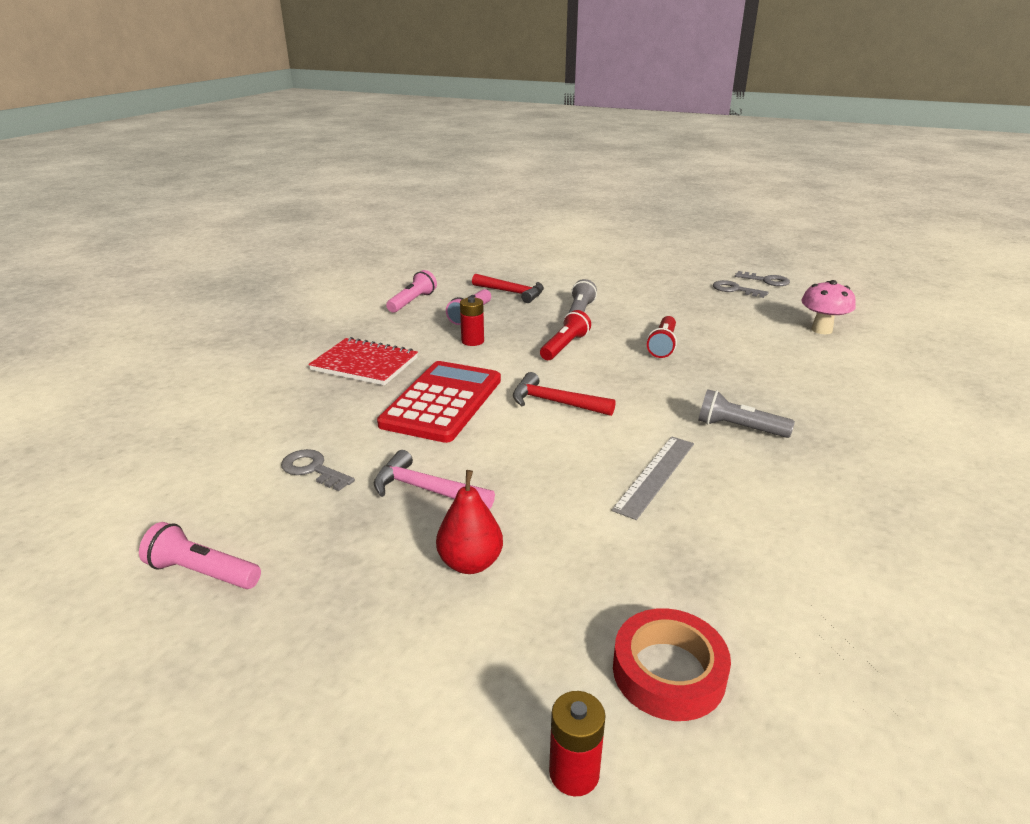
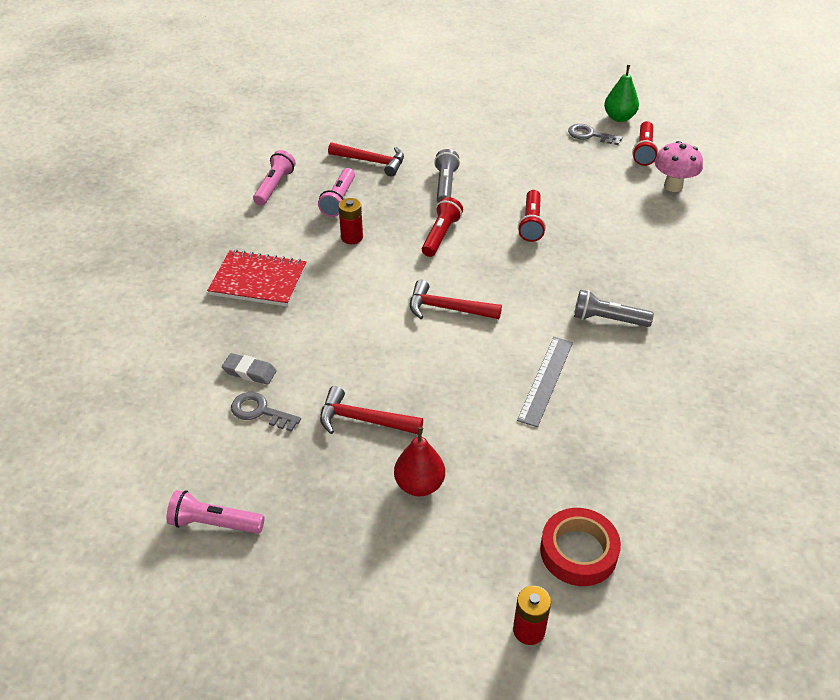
camera: 10 degrees left, 15 degrees up
pink hammer [374,450,495,510] -> red hammer [320,386,423,434]
red calculator [377,361,501,443] -> none
grey key [735,271,790,286] -> green pear [604,65,639,122]
none -> grey eraser [222,353,277,385]
none -> red flashlight [632,121,658,166]

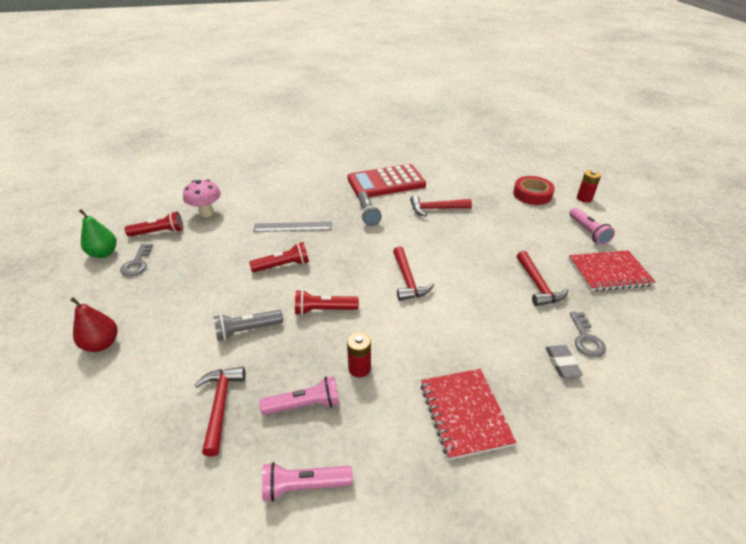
camera: 115 degrees left, 5 degrees down
pink flashlight [166,490,265,534] -> pink flashlight moved to [570,208,615,245]
red pear [394,427,445,497] -> red pear moved to [70,297,118,352]
grey ruler [517,337,573,427] -> grey ruler moved to [253,222,332,232]
none -> red calculator [347,164,426,197]
none -> red hammer [410,195,472,217]
none -> red notebook [569,250,656,291]

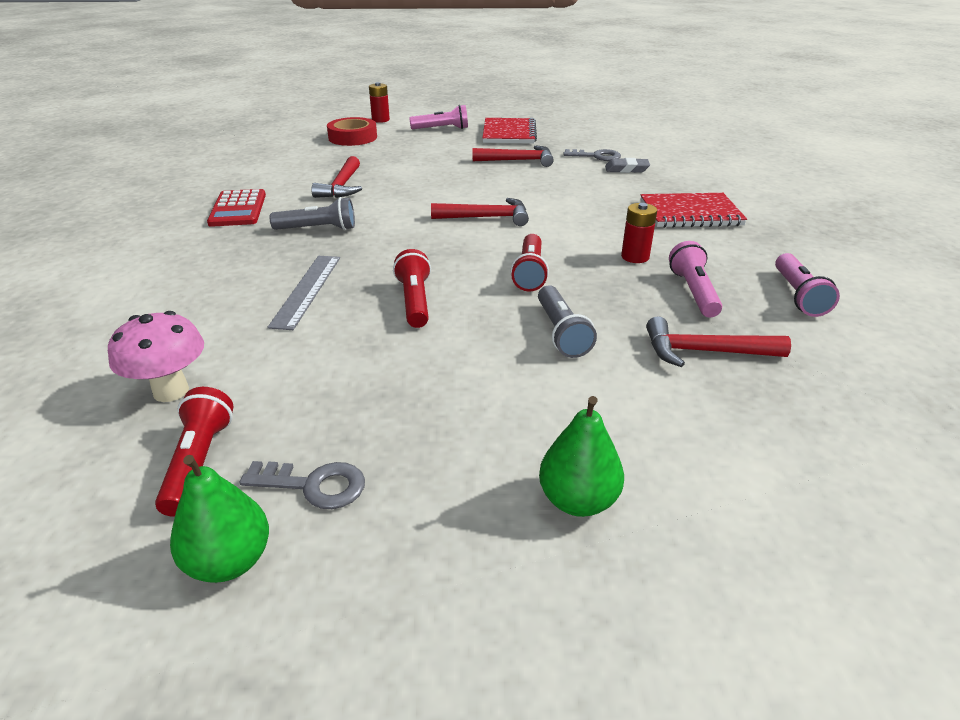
camera: 80 degrees left, 5 degrees down
red pear [70,297,118,352] -> green pear [539,396,624,517]
red calculator [347,164,426,197] -> red calculator [207,189,266,227], size x0.64

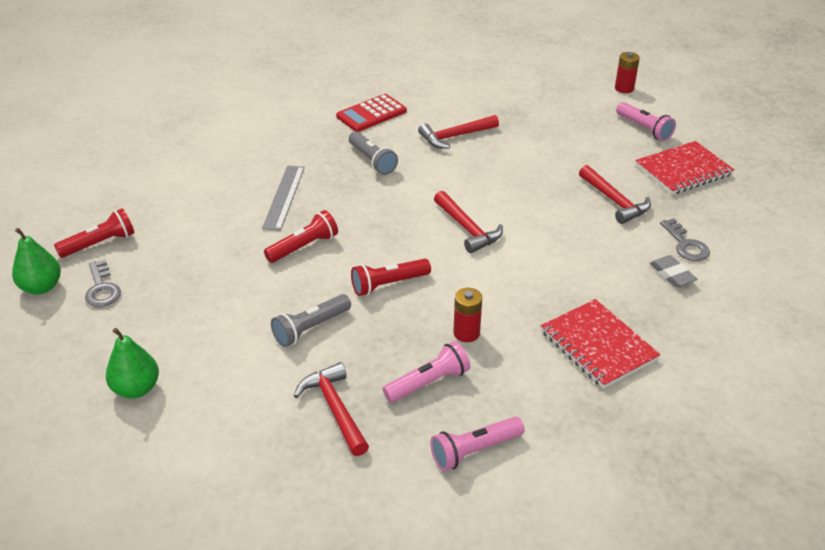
camera: 60 degrees right, 5 degrees up
pink mushroom [108,311,204,402] -> none
grey ruler [267,256,340,330] -> grey ruler turned 60 degrees counterclockwise [262,165,305,231]
red tape [327,117,377,146] -> none

